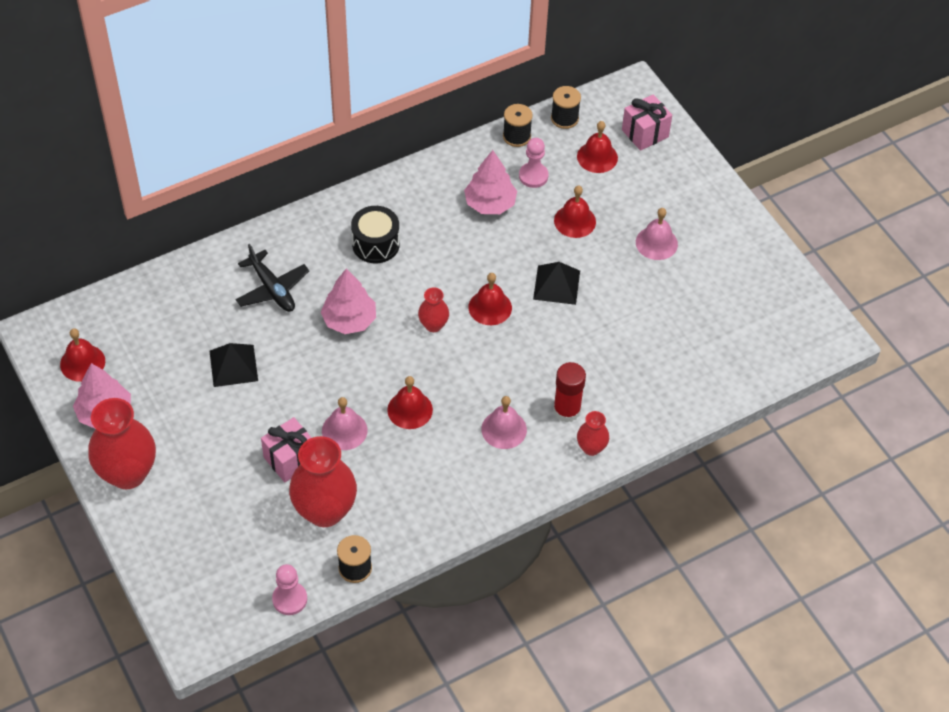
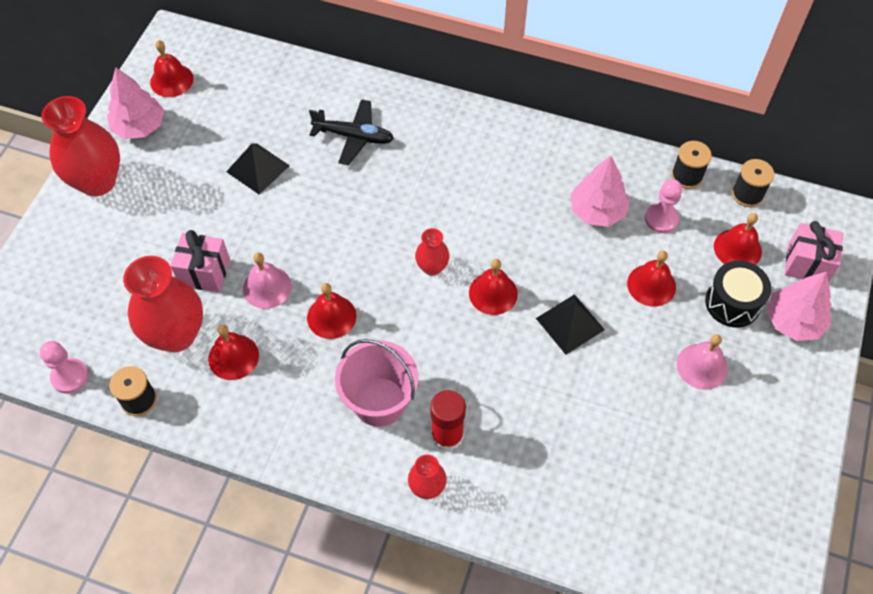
camera: 50 degrees right, 5 degrees up
black plane [236,244,309,312] -> black plane turned 90 degrees counterclockwise [309,99,394,165]
pink tree [321,268,376,334] -> pink tree moved to [767,272,832,341]
black drum [351,206,400,263] -> black drum moved to [705,261,771,328]
pink bell [481,396,527,449] -> pink bucket [335,339,419,427]
none -> red bell [208,325,259,380]

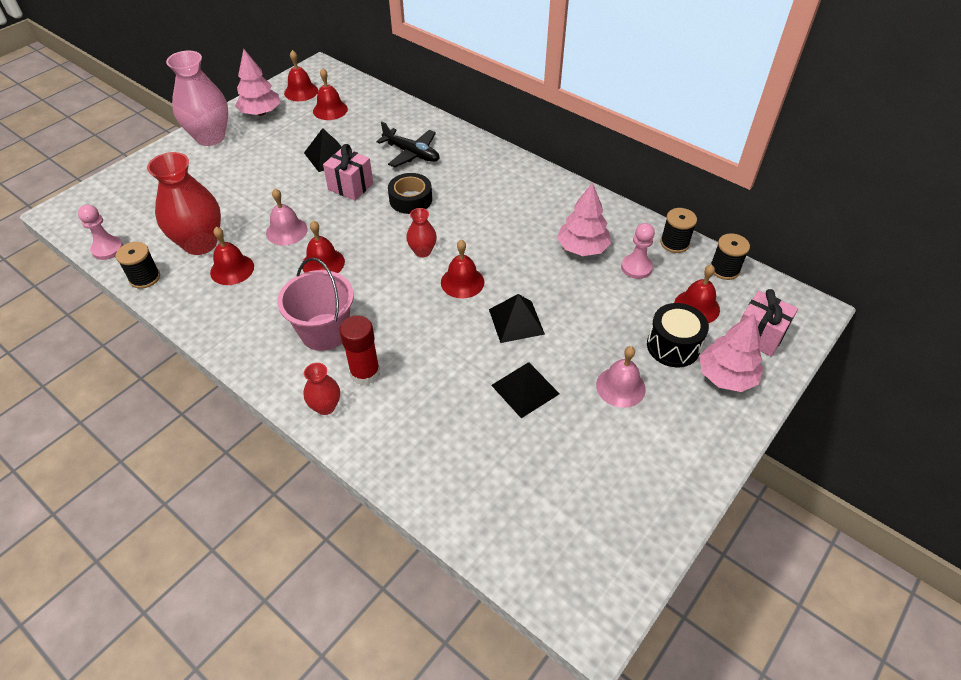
camera: 20 degrees right, 10 degrees down
red vase [41,96,120,196] -> pink vase [166,51,228,146]
pink gift [170,230,230,292] -> pink gift moved to [323,144,373,201]
red bell [627,251,676,307] -> red bell moved to [313,68,348,120]
none -> black tape [388,173,432,214]
none -> black pyramid [491,363,560,418]

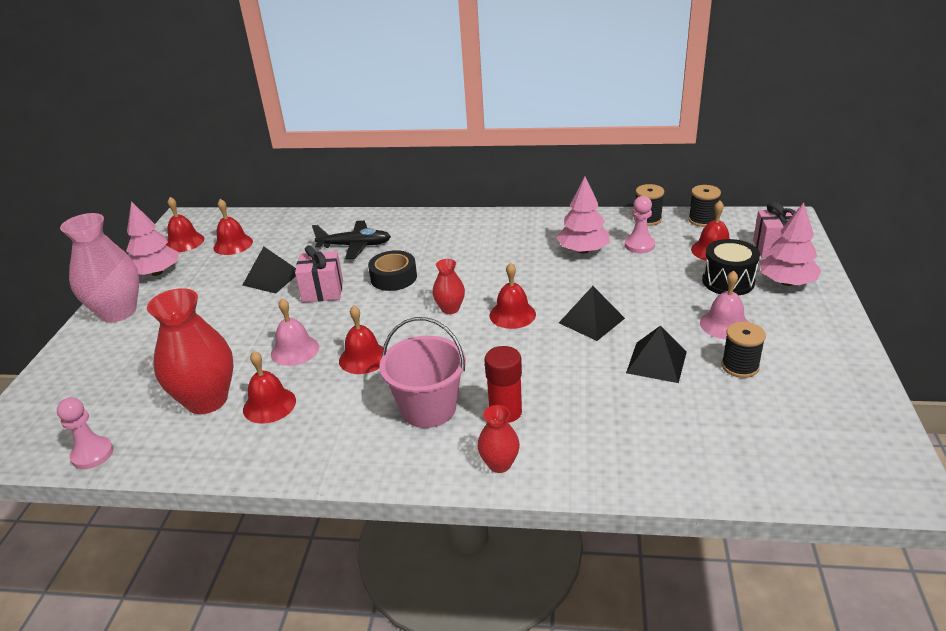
camera: 30 degrees left, 15 degrees down
black spool [116,242,160,289] -> black spool moved to [722,322,766,378]

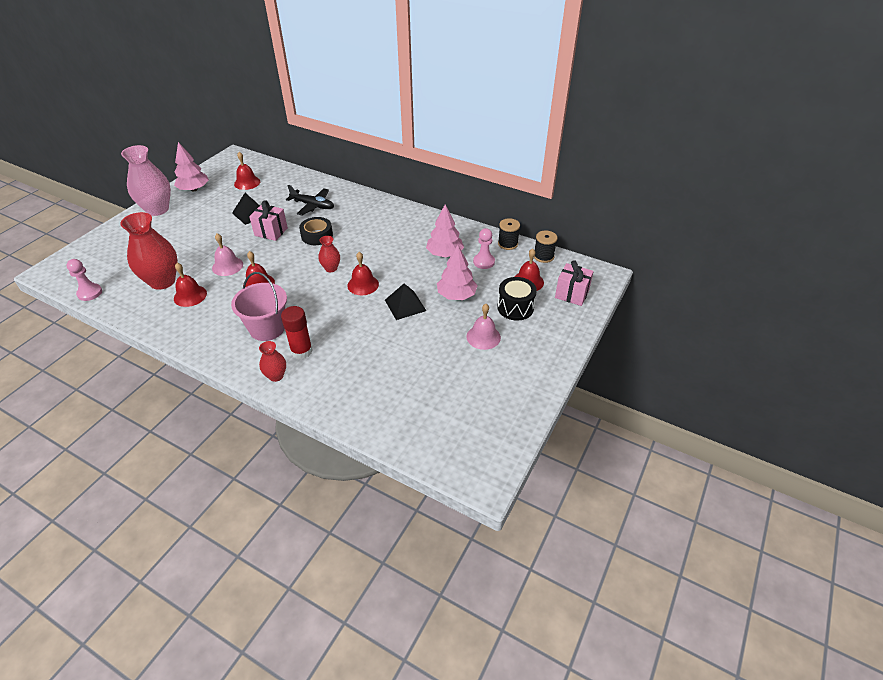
camera: 20 degrees right, 10 degrees up
red bell [166,197,204,252] -> none
black pyramid [626,326,687,383] -> none
black spool [722,322,766,378] -> none
pink tree [760,202,822,286] -> pink tree moved to [437,245,478,300]

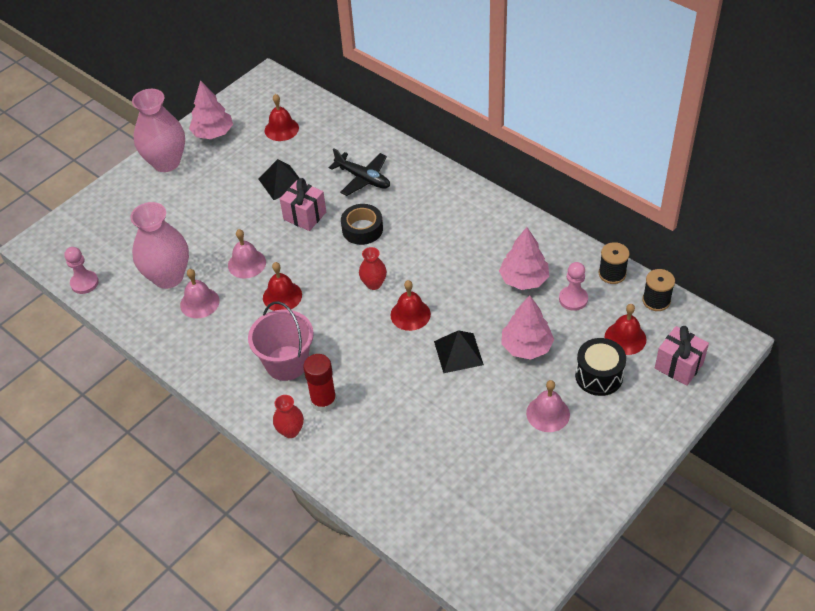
camera: 15 degrees right, 5 degrees up
red vase [120,212,178,290] -> pink vase [130,202,189,289]
red bell [174,263,207,307] -> pink bell [180,269,220,318]

